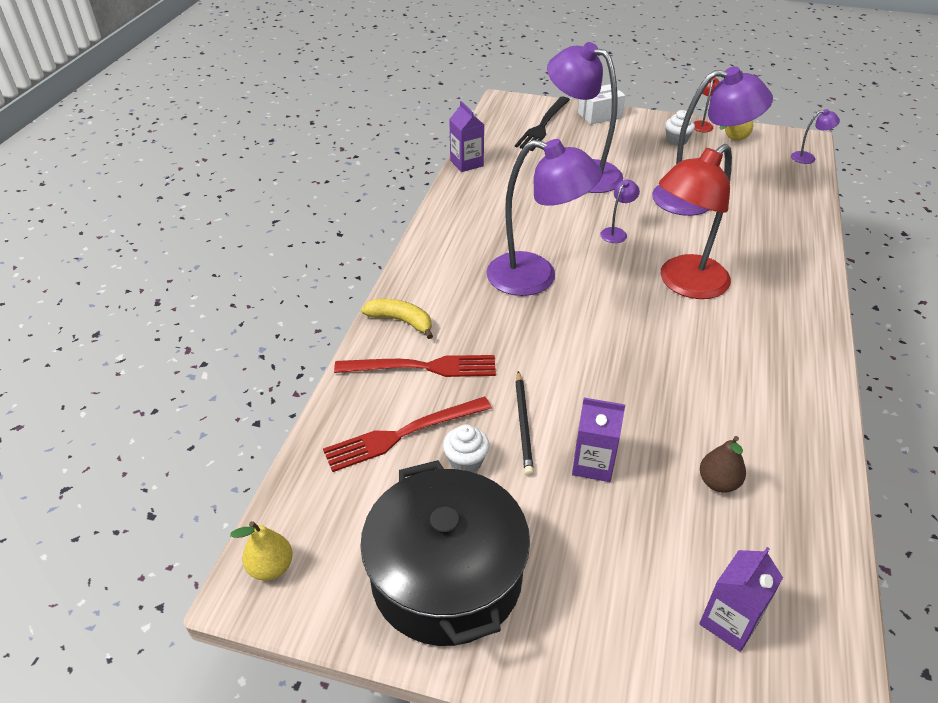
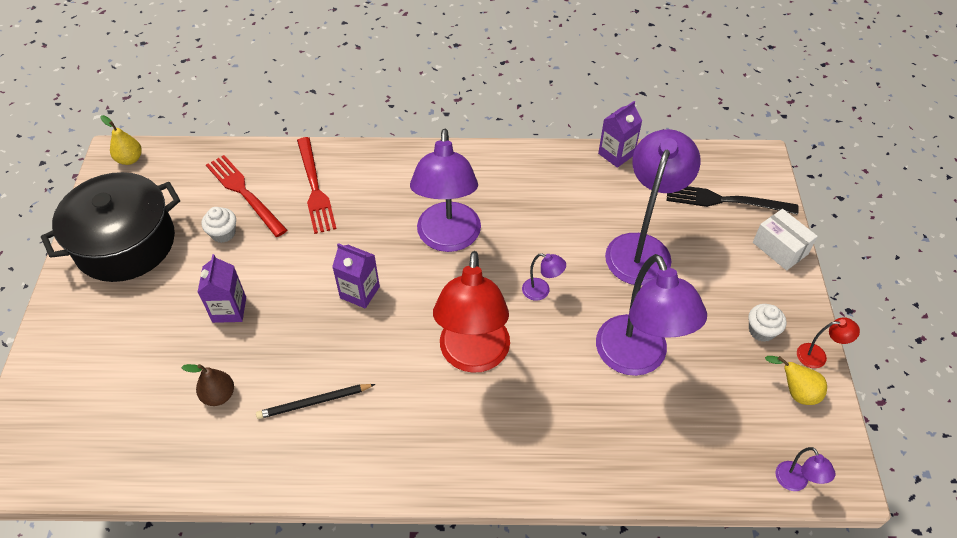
camera: 75 degrees right, 10 degrees up
yellow banana [361,299,433,339] -> none
black pencil [515,371,534,476] -> black pencil moved to [256,384,375,419]
red lamp [659,144,732,299] -> red lamp turned 120 degrees counterclockwise [433,251,510,373]
purple carton [699,547,783,652] -> purple carton moved to [332,243,380,308]

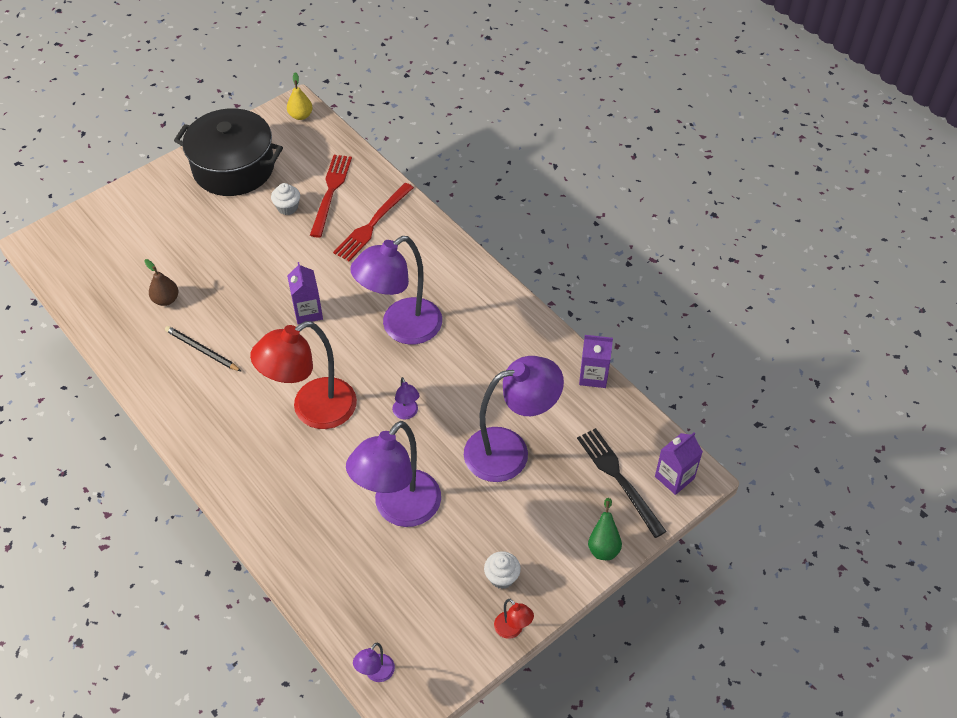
camera: 50 degrees right, 0 degrees up
purple carton [198,254,246,323] -> purple carton moved to [655,432,703,495]
white box [753,209,818,270] -> green pear [588,498,622,560]
yellow pear [765,356,827,405] -> none

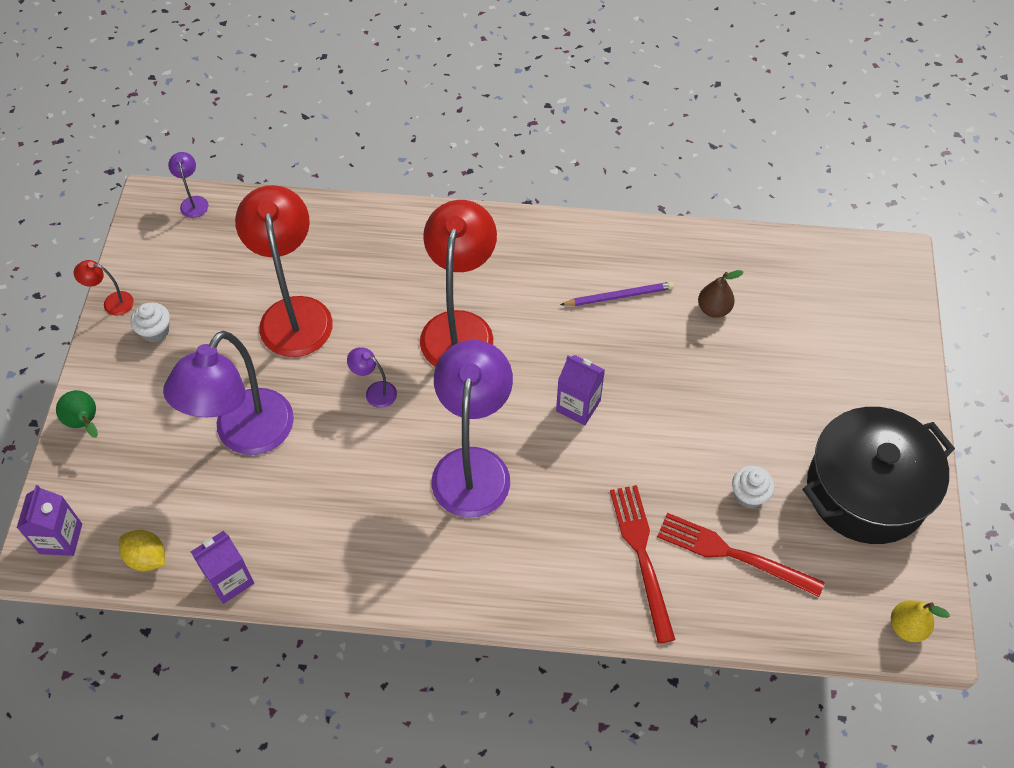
camera: 135 degrees right, 5 degrees up
black pencil [165,326,242,372] -> purple pencil [560,282,674,306]
red fork [310,155,352,238] -> red fork turned 150 degrees clockwise [657,513,825,597]
purple lamp [346,421,441,527] -> red lamp [235,185,333,357]
black fork [577,428,667,538] -> none
none -> yellow lemon [119,530,165,571]

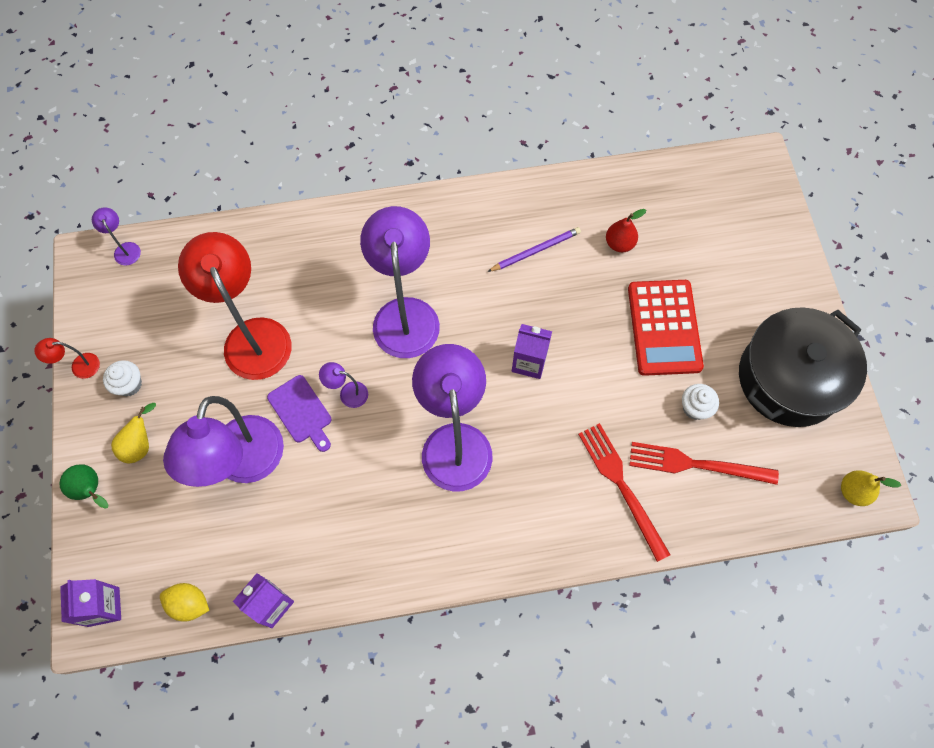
camera: 15 degrees left, 10 degrees up
red lamp [420,200,497,367] -> purple lamp [360,206,440,358]
brown pear [698,270,744,318] -> red pear [606,209,646,252]
none -> yellow pear [111,403,156,463]
none -> purple cutting board [267,375,332,452]
none -> red calculator [628,280,704,376]

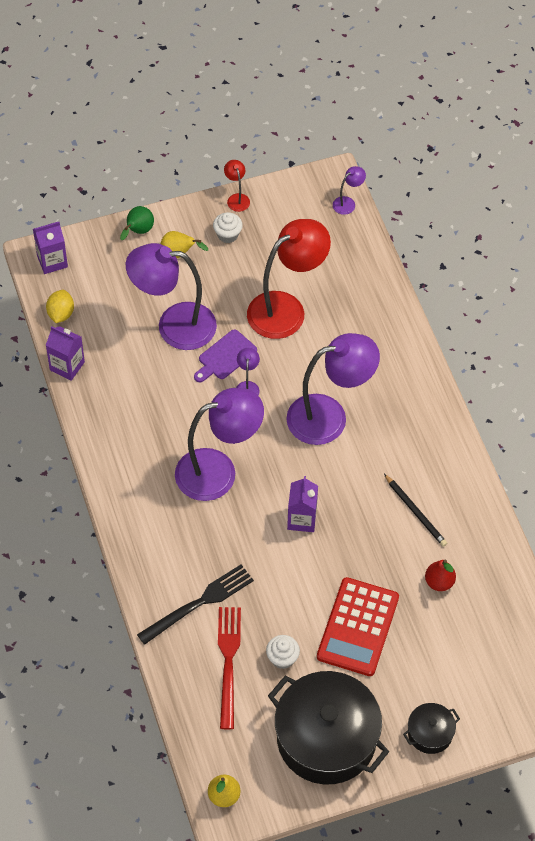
camera: 80 degrees right, 10 degrees down
purple pencil [487,227,581,272] -> black pencil [384,474,447,547]
red fork [578,423,671,562] -> black fork [137,565,254,645]
red calculator [628,280,704,376] -> red calculator turned 60 degrees counterclockwise [317,577,399,676]
none -> black pot [403,703,460,754]

